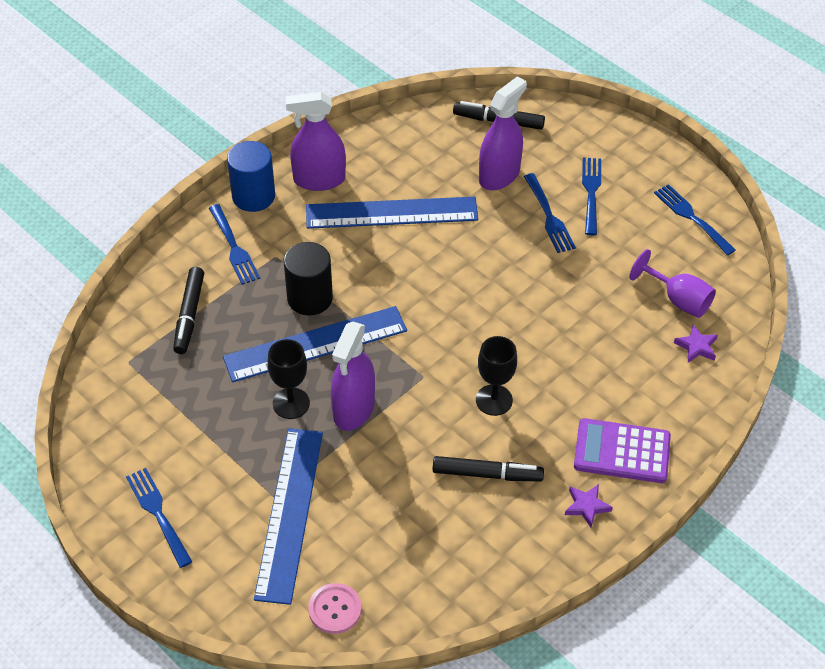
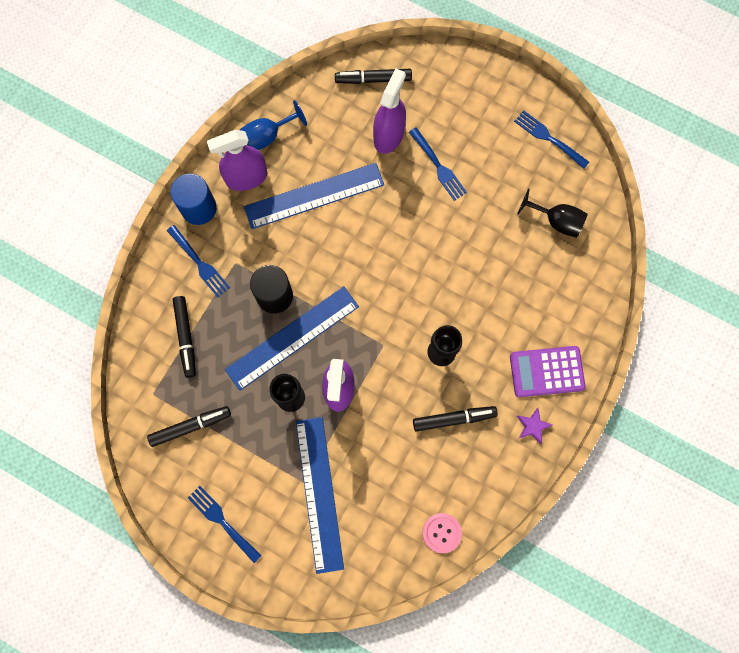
camera: 15 degrees left, 25 degrees up
pink button [308,583,361,634] -> pink button moved to [423,513,462,553]
blue fork [582,158,601,235] -> none
purple goblet [630,249,716,318] -> black goblet [517,188,588,238]
purple star [674,325,718,363] -> none
none -> black marker [147,406,231,447]
none -> blue goblet [240,100,307,150]

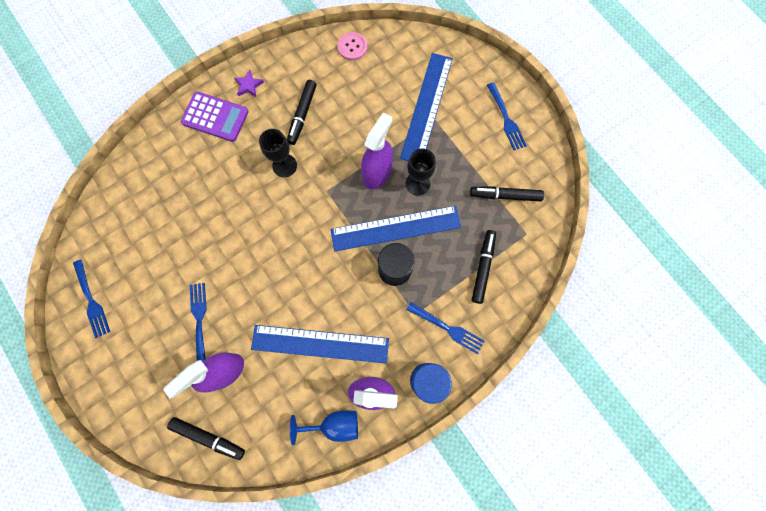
camera: 155 degrees left, 0 degrees up
blue fork [167,225,230,298] -> blue fork turned 135 degrees clockwise [406,302,485,354]
black marker [413,406,498,432] -> black marker turned 90 degrees counterclockwise [287,80,317,145]
black goblet [517,188,588,238] -> none

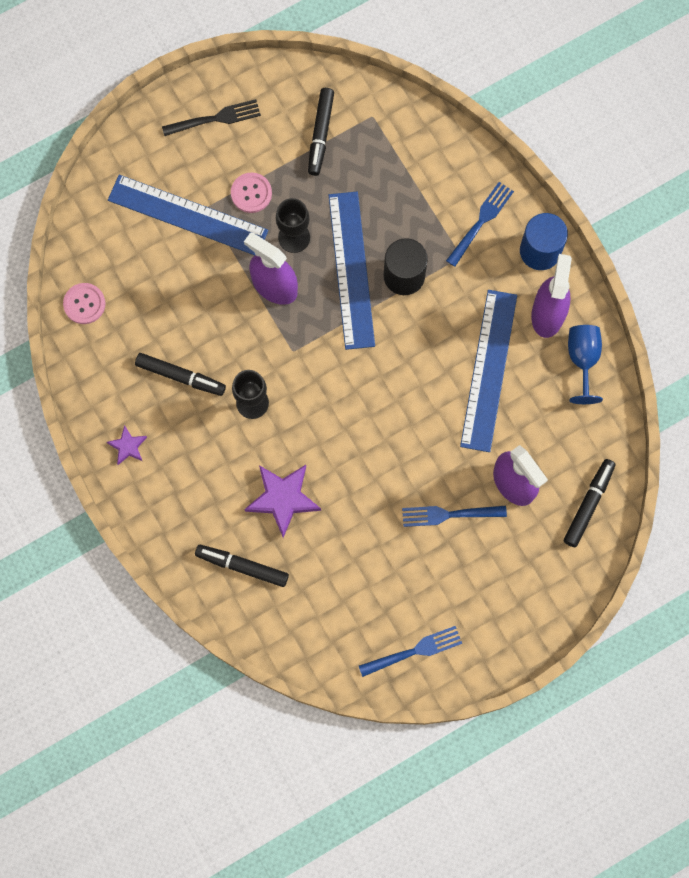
camera: 85 degrees left, 0 degrees up
purple calculator [181,92,249,142] -> none
black marker [472,230,496,304] -> black marker moved to [195,545,289,587]
blue fork [487,82,527,150] -> black fork [162,99,261,136]
none -> pink button [231,173,272,213]
none -> purple star [244,465,321,538]

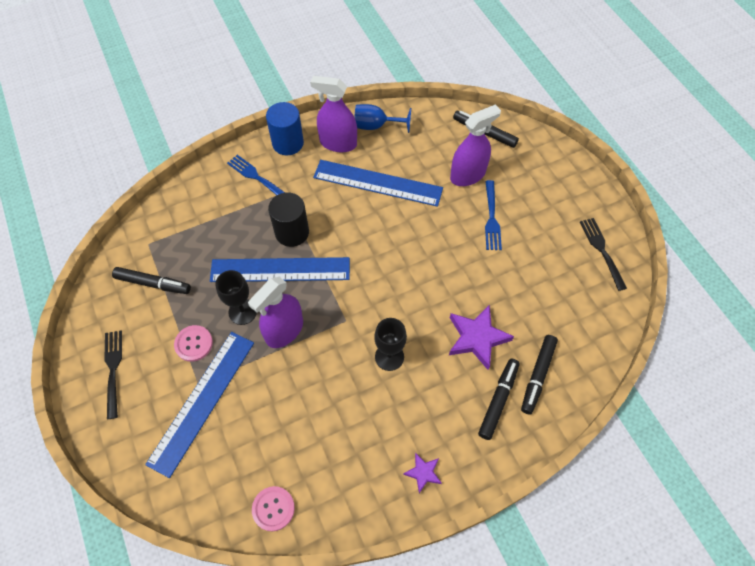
camera: 85 degrees left, 15 degrees down
black marker [135,353,226,396] -> black marker moved to [478,359,520,440]
blue fork [359,626,462,677] -> black fork [580,218,627,291]

